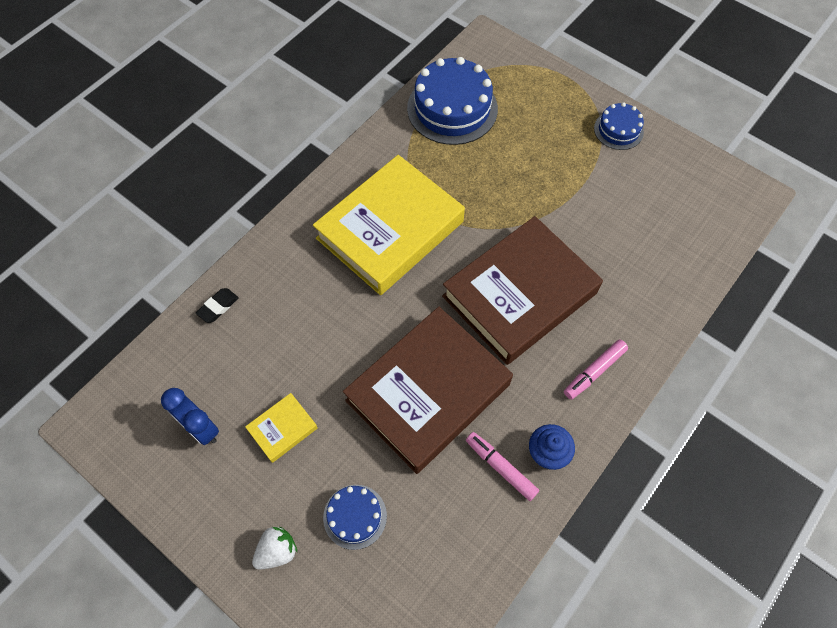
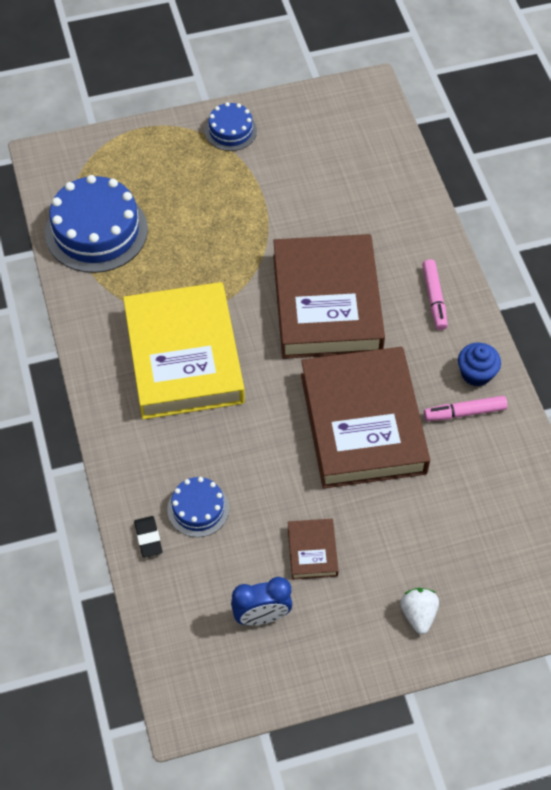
camera: 55 degrees left, 5 degrees down
yellow book [245,393,317,463] -> brown book [288,519,339,580]
blue cake [323,485,387,550] -> blue cake moved to [167,477,229,537]

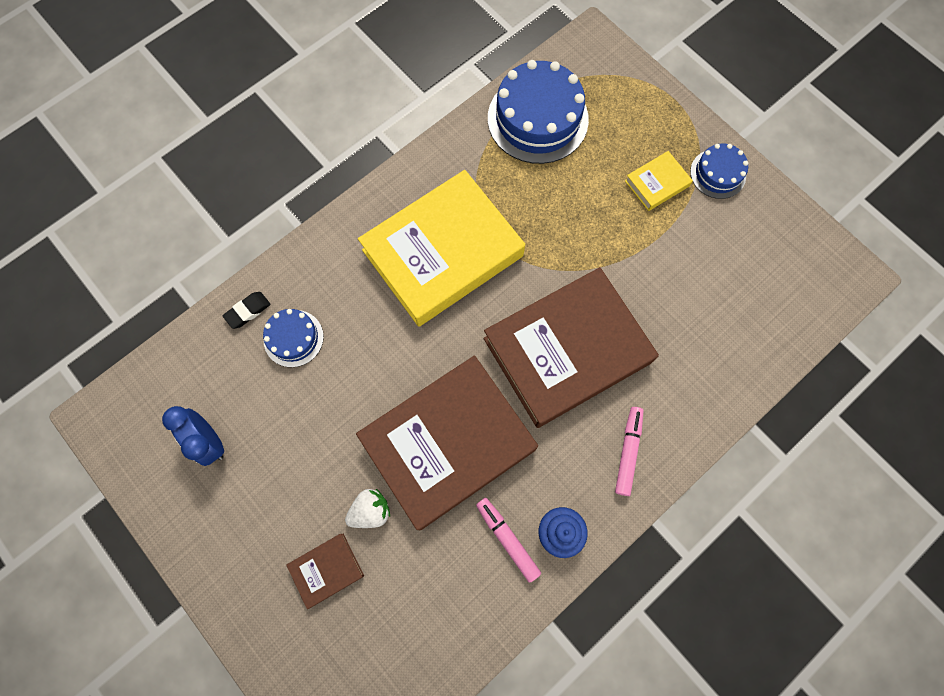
camera: 65 degrees right, 15 degrees up
brown book [288,519,339,580] -> brown book moved to [286,533,364,609]
white strawberry [400,588,439,634] -> white strawberry moved to [345,489,390,528]
pink marker [422,259,448,330] -> pink marker turned 135 degrees clockwise [615,407,644,496]
none -> yellow book [625,151,693,211]

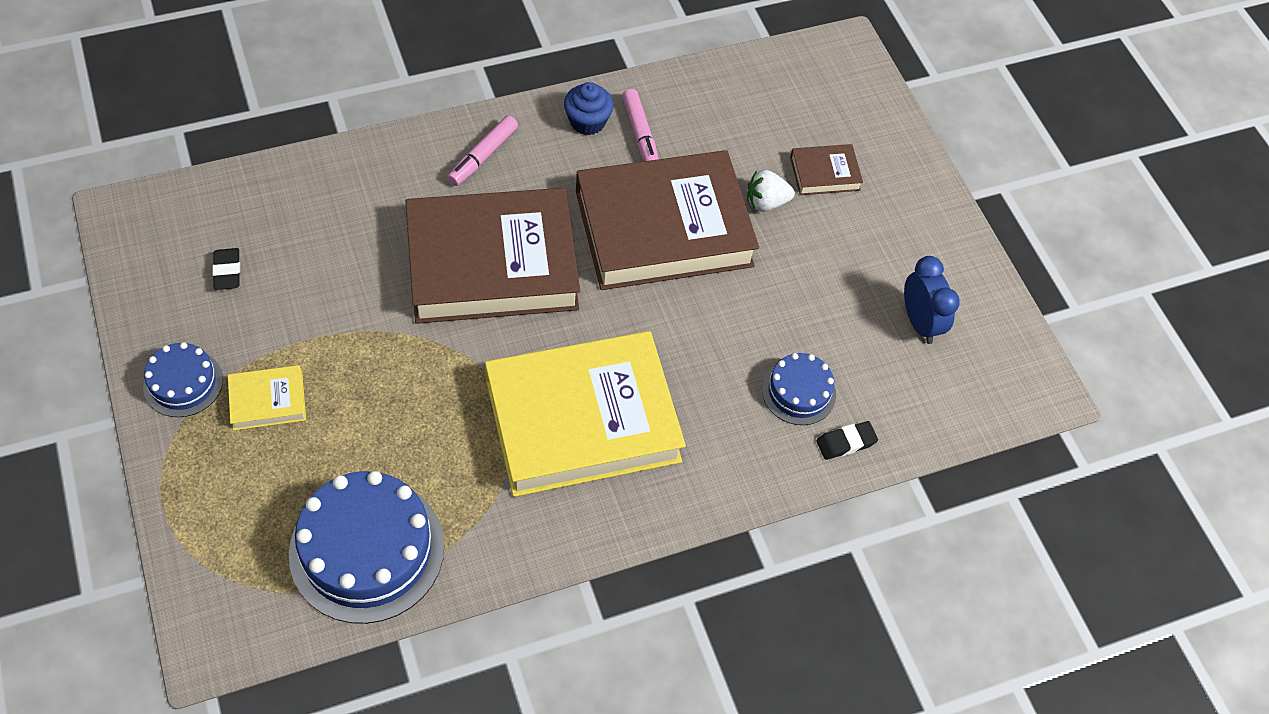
camera: 165 degrees left, 15 degrees down
none -> black eraser [212,248,240,290]

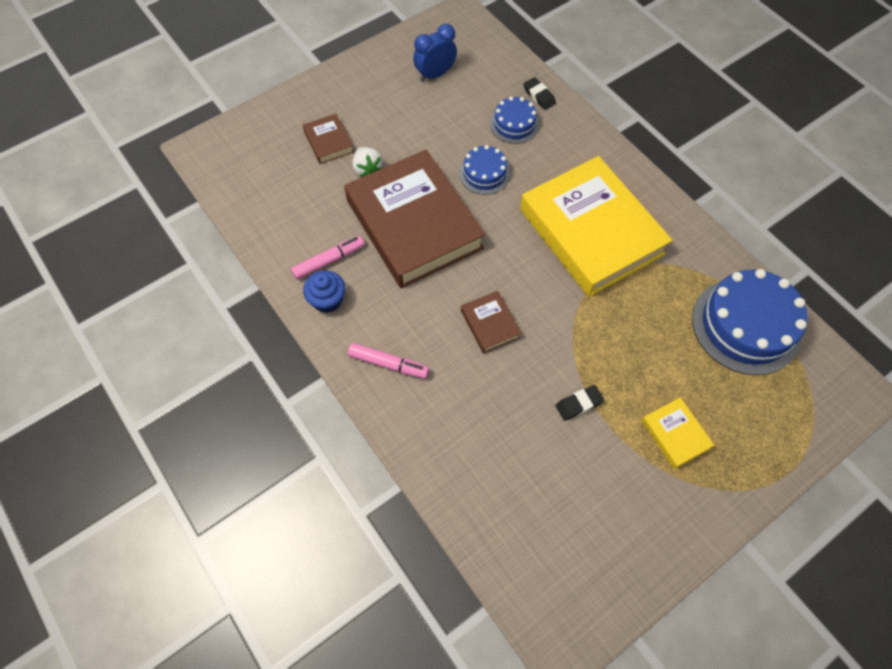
camera: 100 degrees left, 5 degrees up
blue cake [143,342,223,417] -> blue cake moved to [459,145,510,195]
black eraser [212,248,240,290] -> black eraser moved to [556,385,604,421]
brown book [405,188,580,324] -> brown book [461,291,521,354], size x0.41

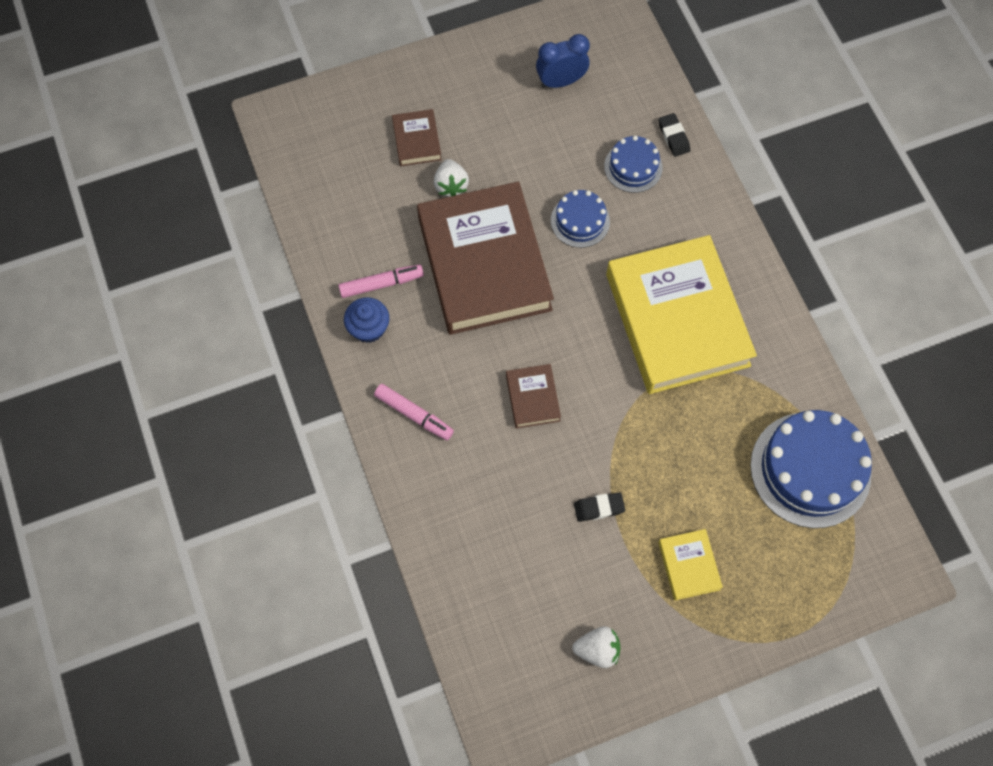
camera: 15 degrees right, 5 degrees up
none -> white strawberry [572,626,621,668]

